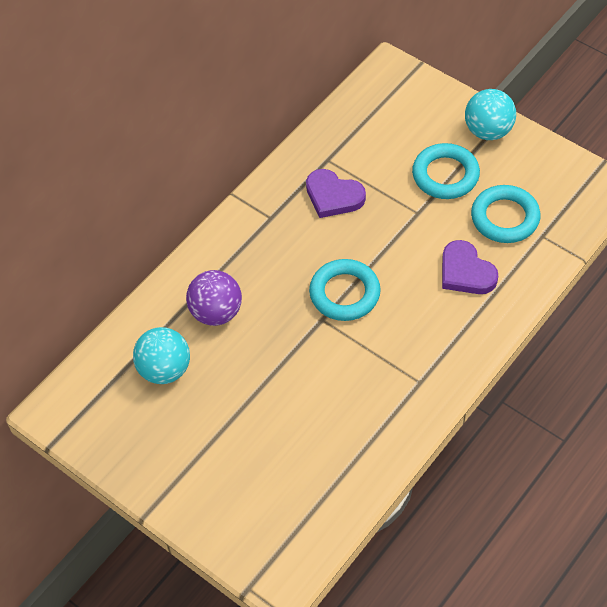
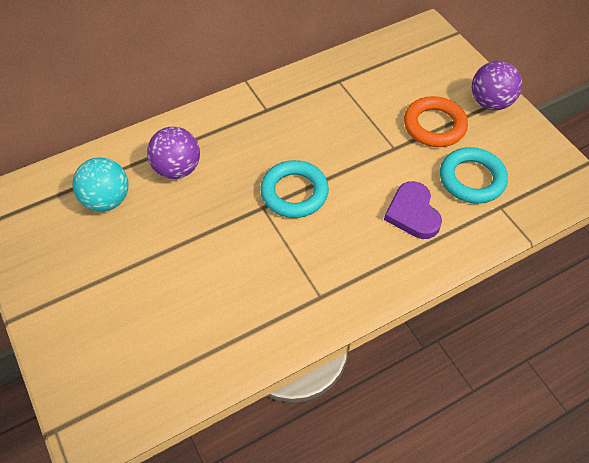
camera: 20 degrees right, 0 degrees up
purple heart [306,169,366,218] -> none
turquoise ring [412,143,480,199] -> orange ring [404,96,468,147]
turquoise ball [465,89,516,140] -> purple ball [472,61,522,110]

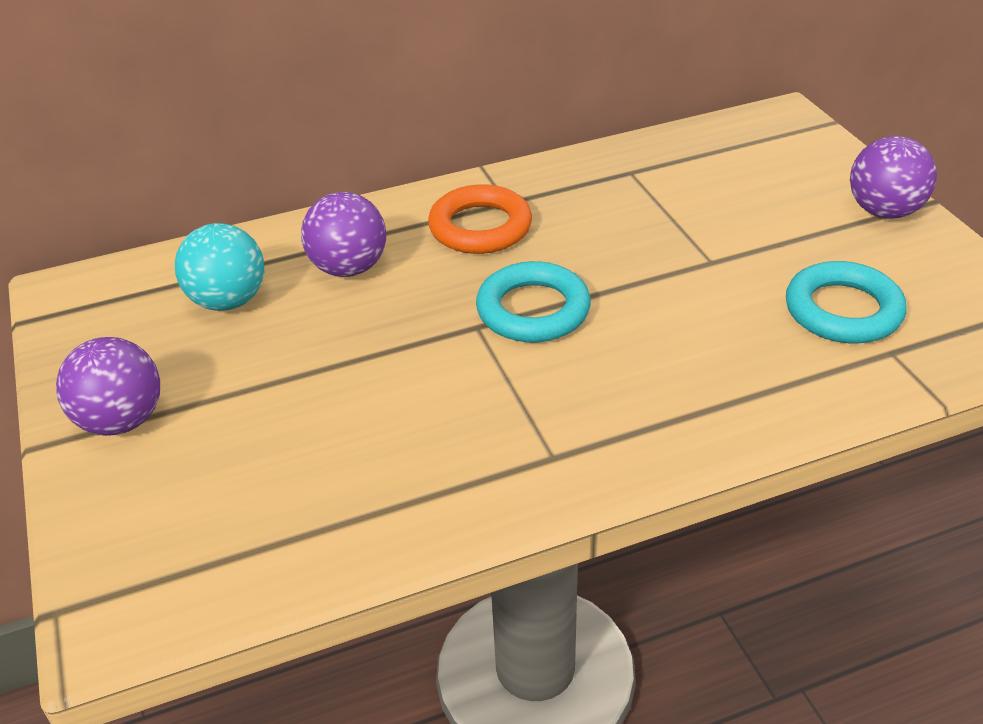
camera: 10 degrees right, 15 degrees down
purple heart [384,181,442,239] -> none
orange ring [404,96,468,147] -> orange ring moved to [428,184,532,254]
none -> purple ball [56,337,160,436]

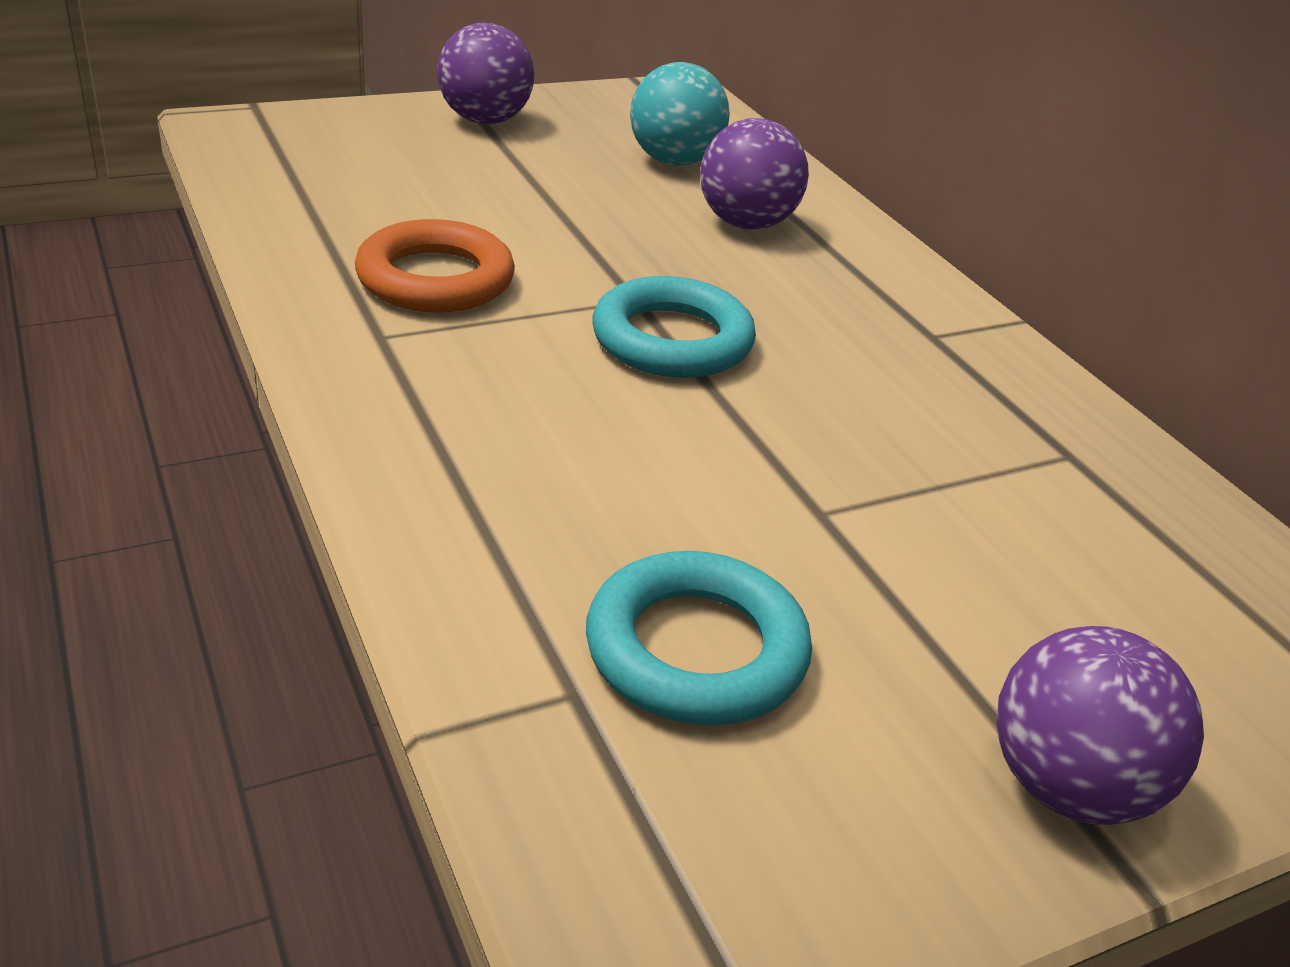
camera: 80 degrees right, 5 degrees down
orange ring [428,184,532,254] -> orange ring moved to [355,219,515,313]

